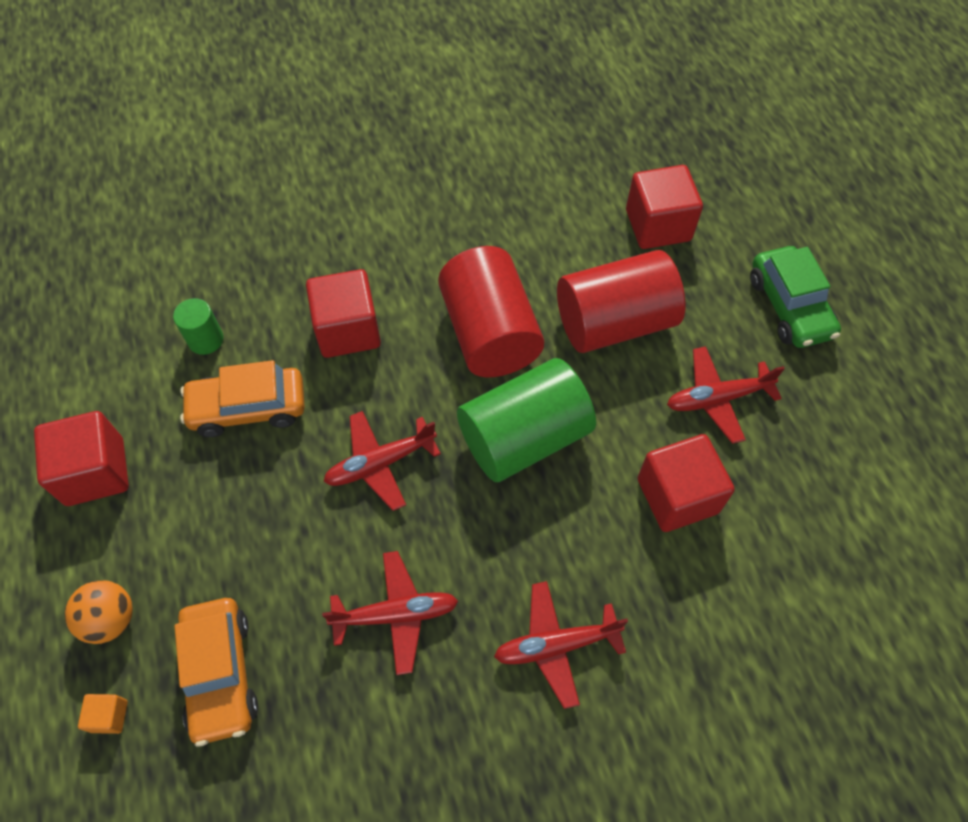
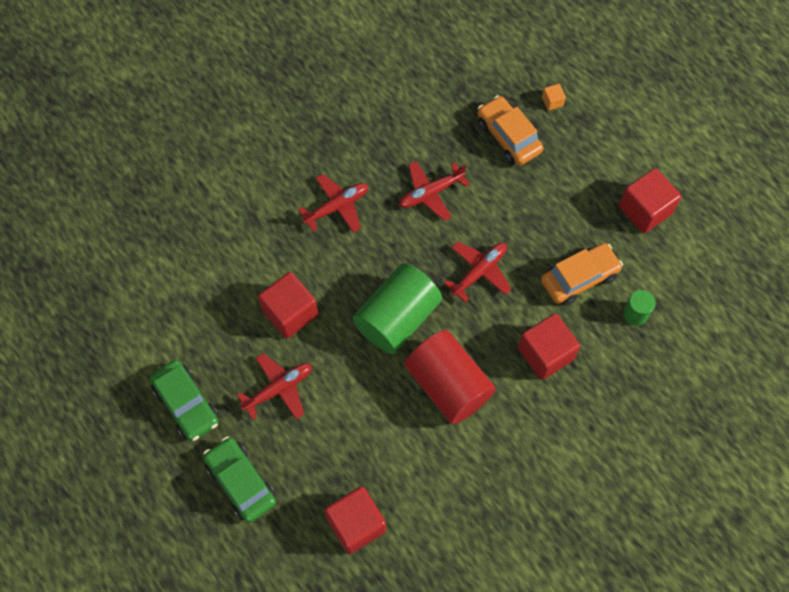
camera: 160 degrees right, 5 degrees up
orange ball [65,580,133,644] -> none
red cylinder [557,250,685,353] -> none
none -> green car [149,360,219,441]

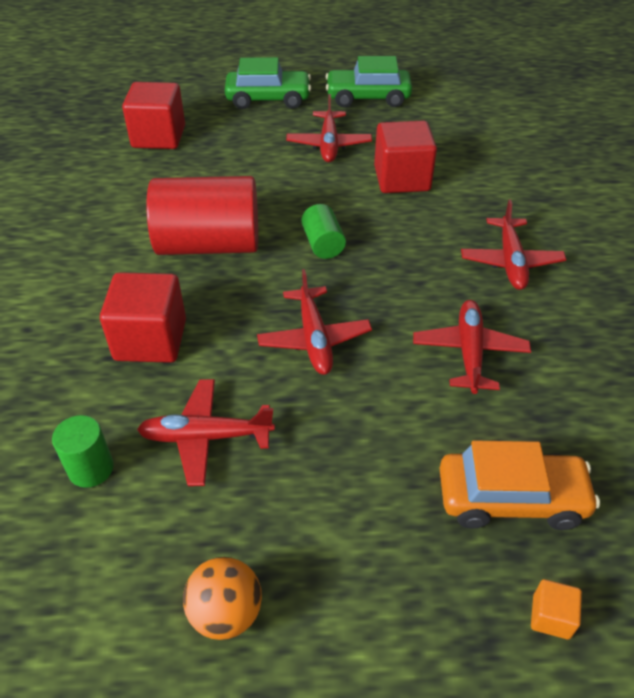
camera: 125 degrees right, 20 degrees down
green cylinder [353,263,442,354] -> green cylinder [301,204,346,259], size x0.46
orange car [541,243,623,305] -> red plane [137,379,275,486]
red cube [619,168,681,233] -> orange ball [183,557,262,640]

